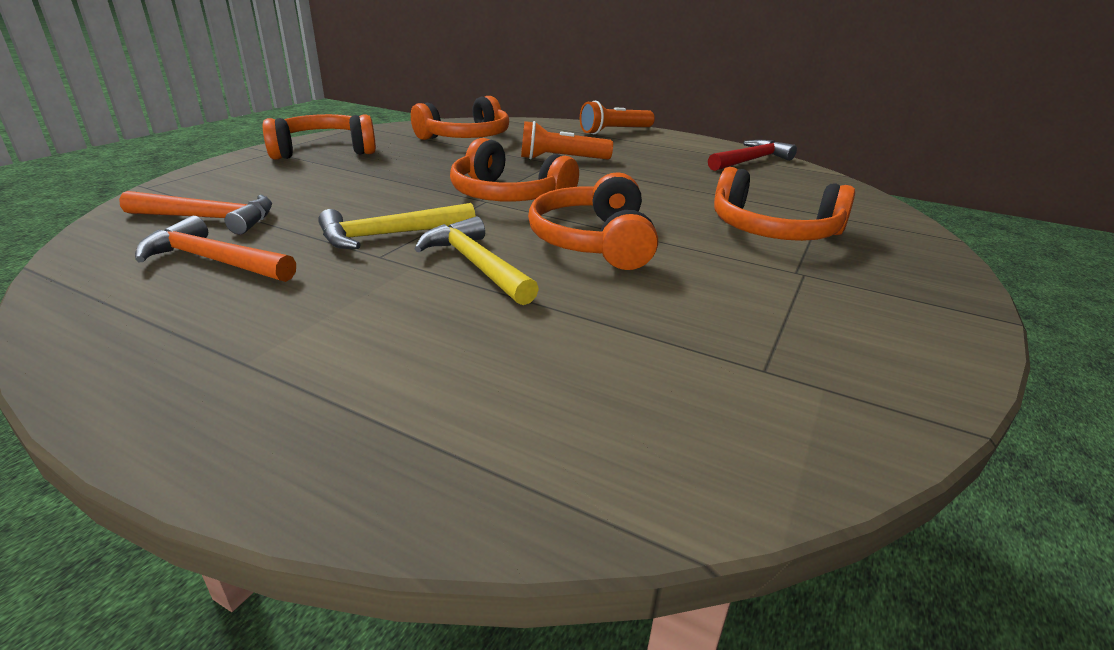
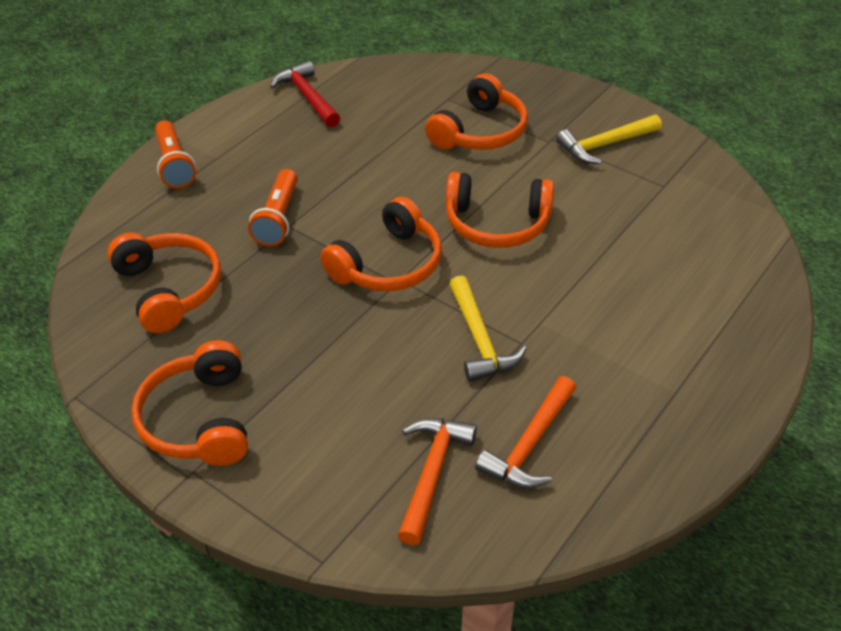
camera: 80 degrees left, 15 degrees up
yellow hammer [415,216,539,305] -> yellow hammer moved to [556,115,662,164]

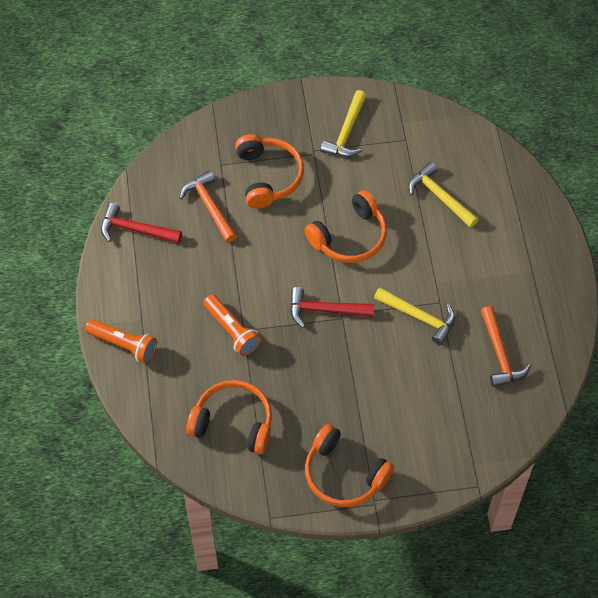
camera: 45 degrees left, 15 degrees up
orange headphones [320,197,442,291] -> red hammer [290,287,374,328]
orange hammer [398,418,477,545] -> orange hammer moved to [180,170,237,243]
none -> yellow hammer [409,162,479,228]

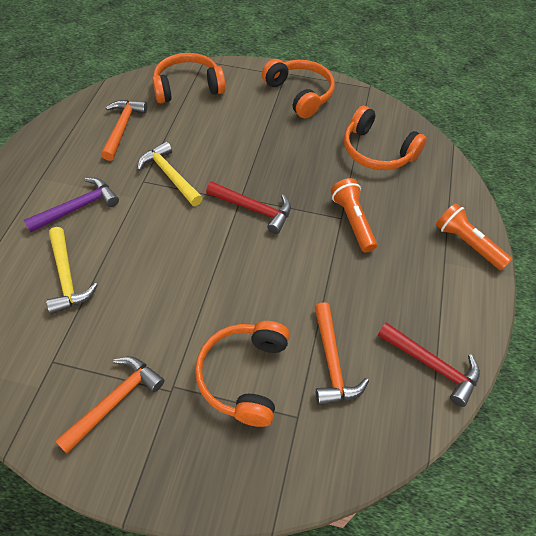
camera: 160 degrees left, 5 degrees down
orange headphones [304,190,387,263] -> orange headphones moved to [152,53,226,103]
yellow hammer [320,90,367,157] -> orange hammer [55,357,165,454]
none -> purple hammer [24,178,119,232]

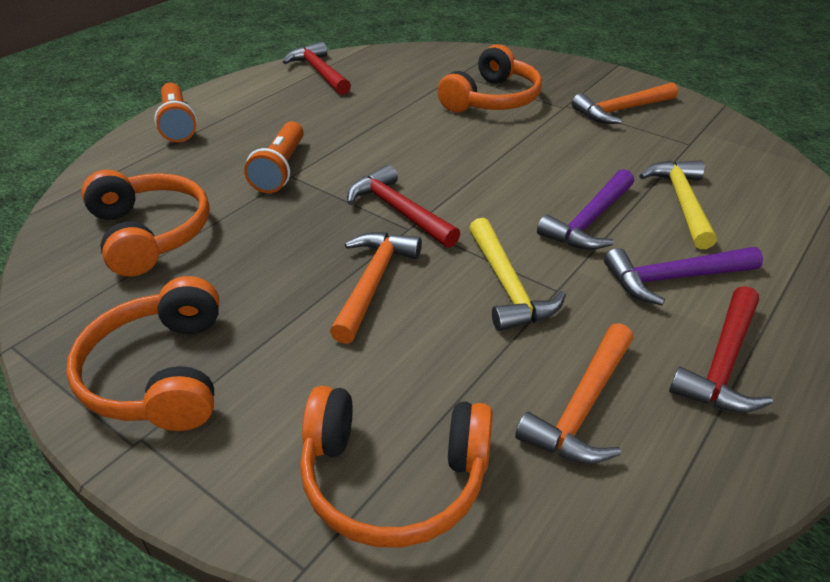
camera: 155 degrees left, 15 degrees down
orange hammer [315,302,369,405] -> orange hammer moved to [330,232,422,344]
none -> purple hammer [537,169,634,250]
none -> red hammer [669,286,773,413]

